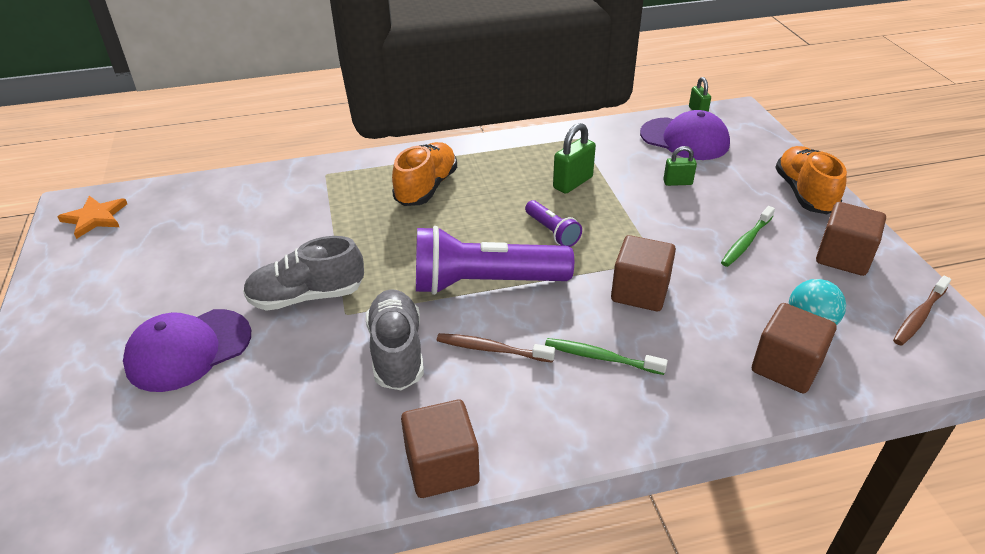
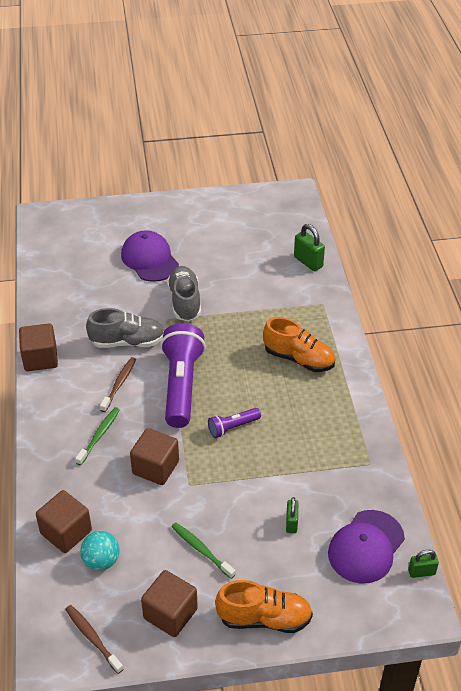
camera: 95 degrees right, 5 degrees up
orange star [57,196,127,239] -> none
green padlock [553,123,596,194] -> green padlock moved to [294,224,325,271]

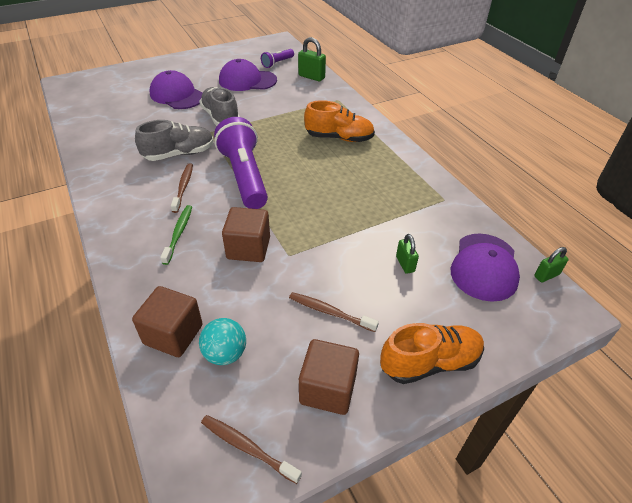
camera: 20 degrees left, 0 degrees up
brown cube [19,323,58,371] -> none
green toothbrush [171,522,236,579] -> brown toothbrush [289,292,379,332]
purple flashlight [208,408,261,438] -> purple flashlight moved to [261,49,294,68]
none -> purple cap [219,59,277,91]

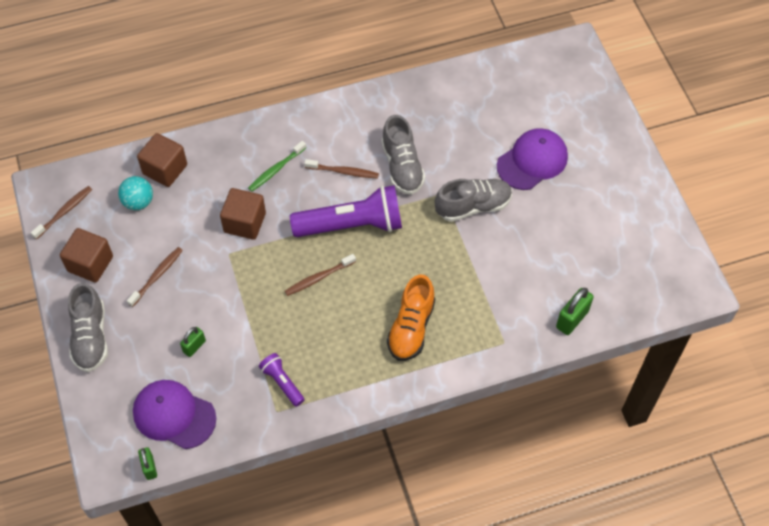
camera: 100 degrees right, 15 degrees up
green toothbrush [160,205,192,265] -> green toothbrush turned 120 degrees clockwise [248,141,306,192]
purple cap [219,59,277,91] -> none
purple flashlight [261,49,294,68] -> purple flashlight moved to [259,353,305,407]
orange shoe [380,323,484,384] -> grey shoe [68,283,108,372]
green padlock [396,234,419,274] -> green padlock turned 45 degrees counterclockwise [180,327,206,357]
none -> brown toothbrush [285,254,356,296]

